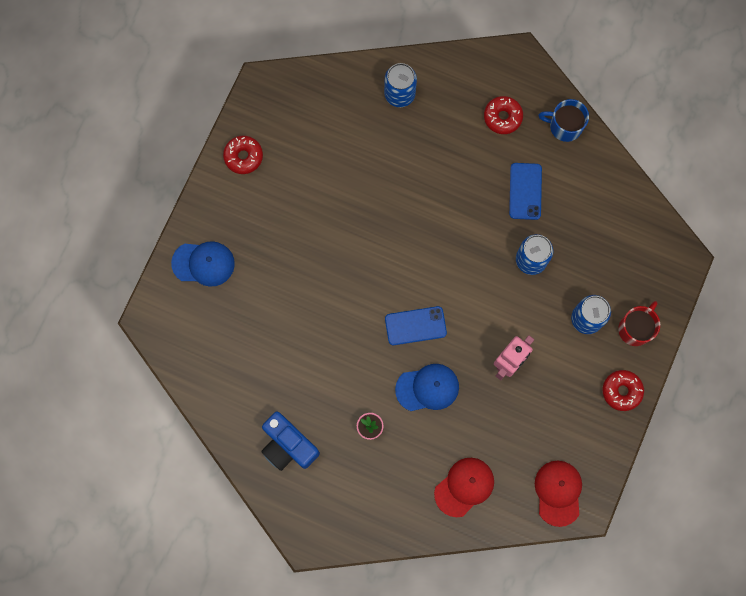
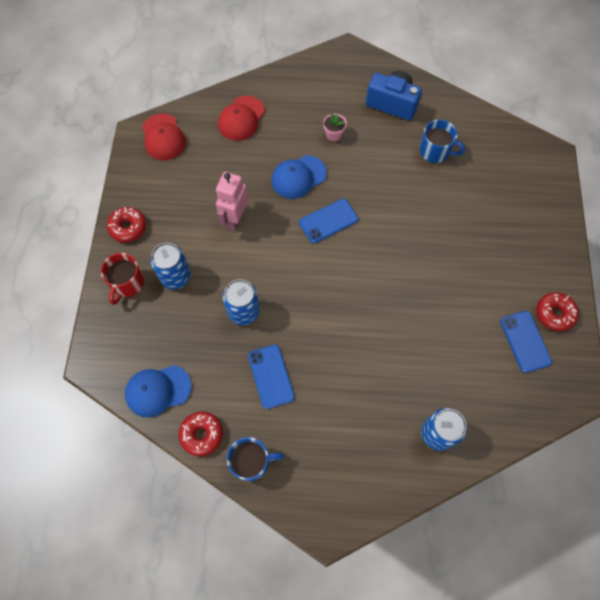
camera: 160 degrees right, 10 degrees down
blue cap [171,241,235,287] -> blue cap moved to [125,365,192,417]
red donut [484,96,523,134] -> red donut moved to [179,411,223,456]
none -> blue mug [420,120,465,163]
none -> blue phone [500,311,552,373]

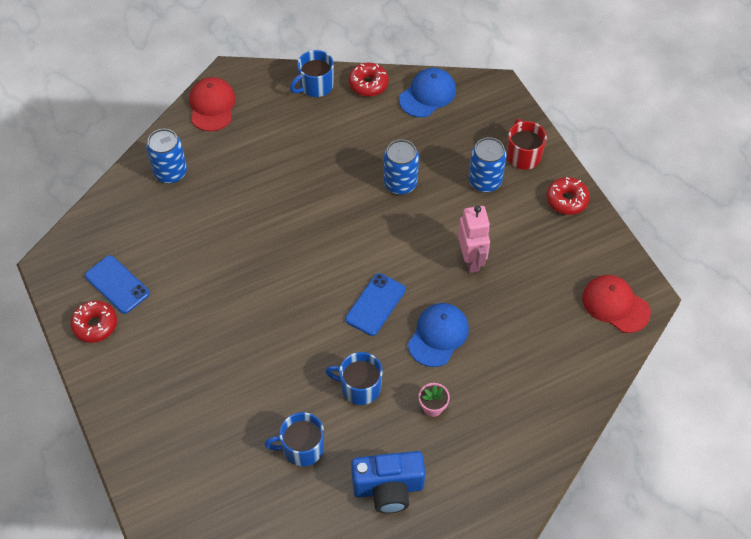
camera: 150 degrees right, 10 degrees down
red cap [218,96,265,141] -> red cap moved to [189,77,236,131]
blue phone [248,344,295,409] -> none
none -> blue mug [325,352,383,405]

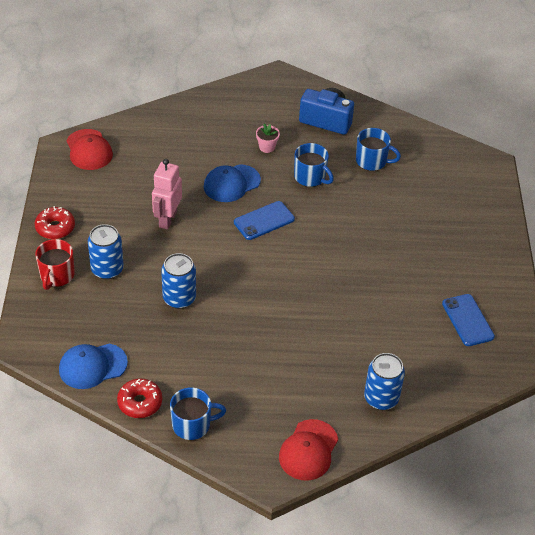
camera: 155 degrees left, 10 degrees down
red donut [70,300,117,343] -> none

